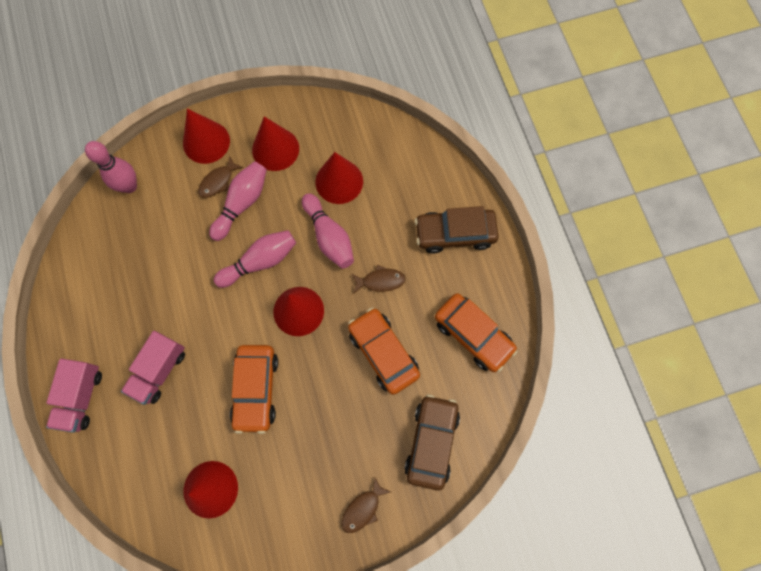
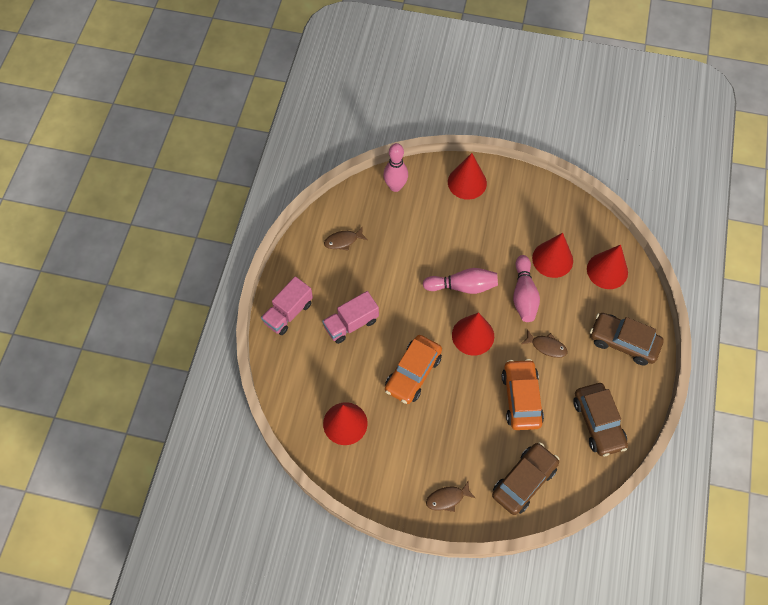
camera: 30 degrees right, 10 degrees down
brown fish [198,156,244,198] -> brown fish moved to [324,226,367,251]
pink bowling pin [209,161,267,241] -> none
red cone [252,116,299,171] -> red cone moved to [587,245,628,289]
orange car [435,293,518,372] -> brown car [573,383,628,456]

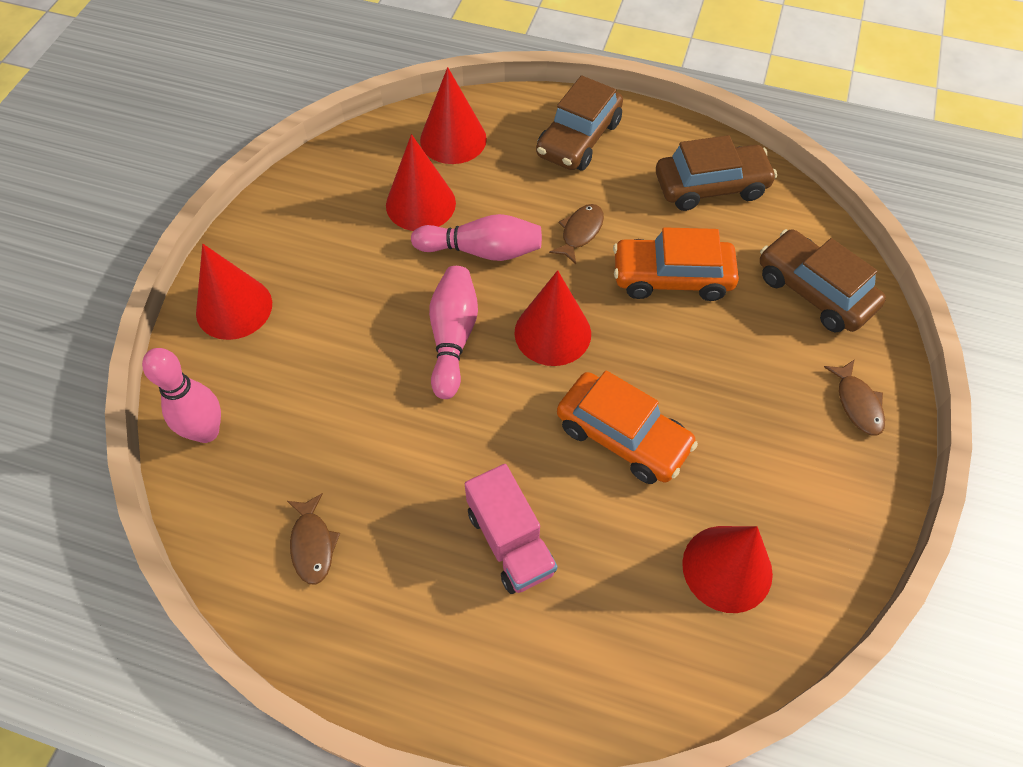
camera: 85 degrees left, 5 degrees down
pink truck [261,276,313,335] -> none

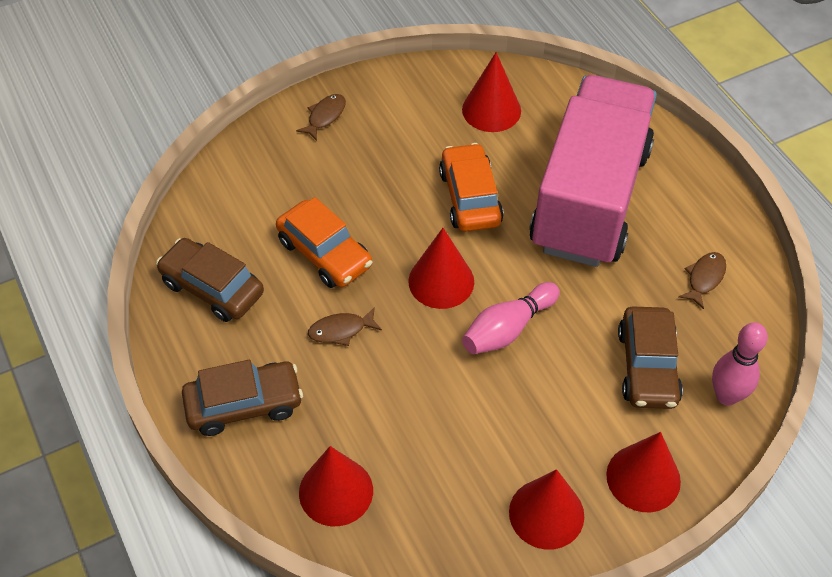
camera: 135 degrees left, 5 degrees down
red cone [386,134,456,231] -> red cone moved to [509,469,584,550]
pink bowling pin [411,214,542,261] -> none
pink truck [465,464,558,594] -> pink truck [529,75,657,267], size x2.40
brown car [760,229,886,333] -> brown car moved to [618,306,683,409]

